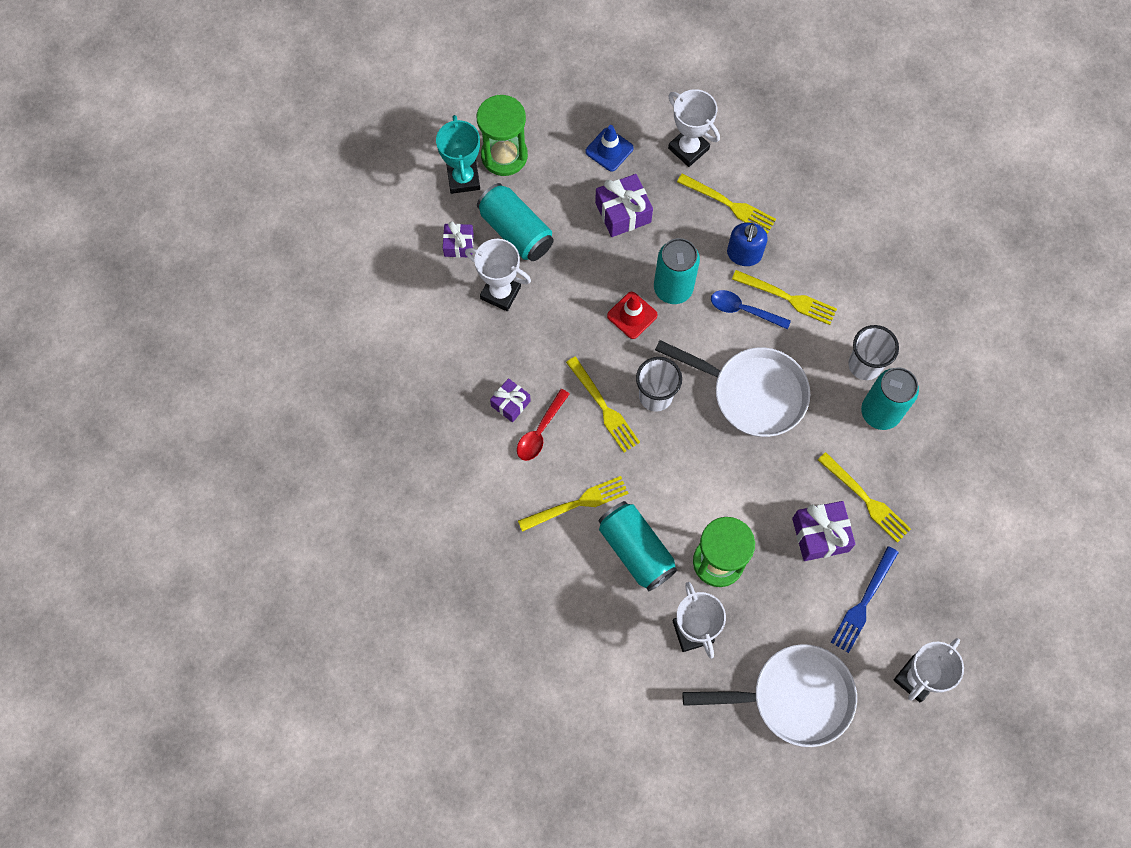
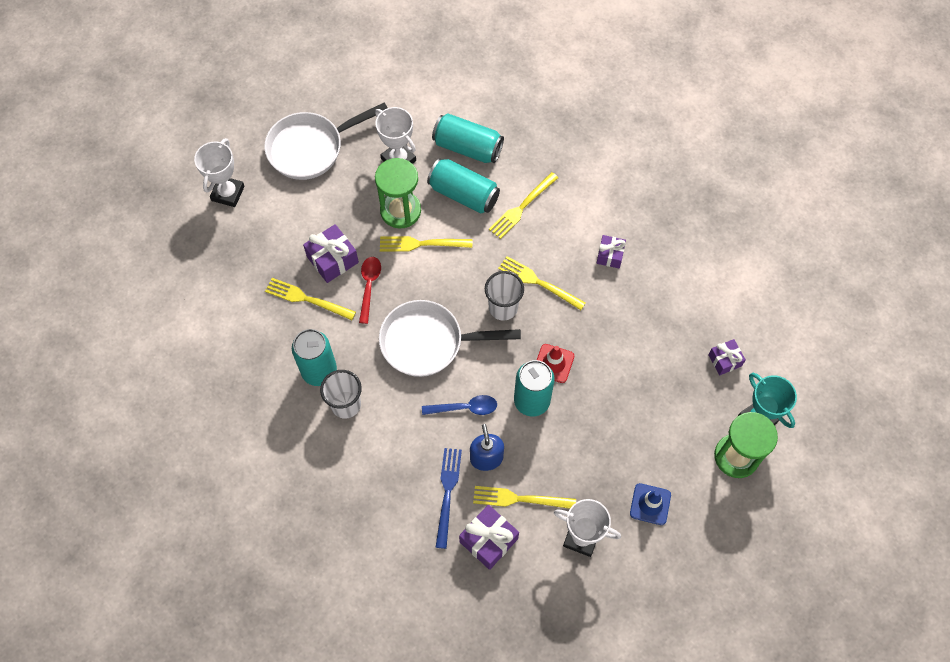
camera: 155 degrees right, 5 degrees down
white trophy [465,239,531,311] -> none
turquoise can [477,183,554,261] -> turquoise can moved to [432,114,504,163]
red spoon [517,389,569,461] -> red spoon moved to [359,257,381,324]
purple gift [595,174,653,237] -> purple gift moved to [459,505,519,570]
yellow fork [732,270,837,325] -> yellow fork moved to [380,236,472,252]
blue fork [831,546,899,653] -> blue fork moved to [436,448,462,549]

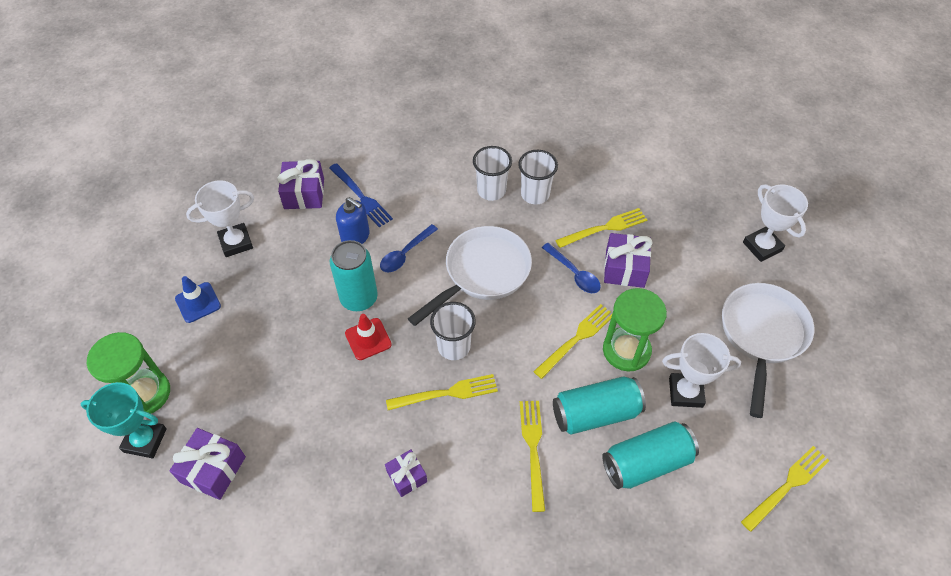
camera: 135 degrees right, 10 degrees down
turquoise can [292,329,337,386] -> white cup [518,150,558,204]
red spoon [359,257,381,324] -> blue spoon [542,243,601,293]
yellow fork [473,486,576,509] -> yellow fork moved to [741,446,830,532]
purple gift [708,339,746,375] -> purple gift [170,428,246,500], size x1.57

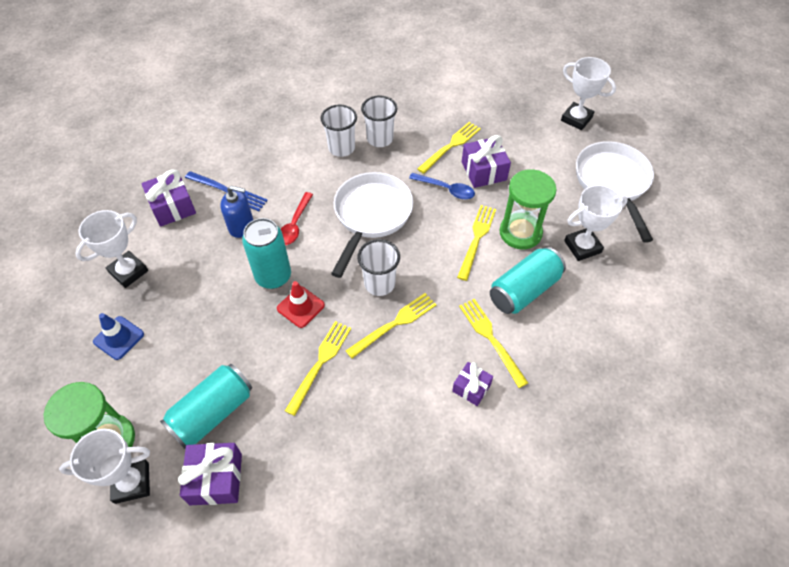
camera: 25 degrees left, 0 degrees up
turquoise trophy [81,382,167,458] -> white trophy [59,429,150,504]
blue spoon [380,224,438,272] -> red spoon [281,192,313,245]
purple gift [385,449,427,497] -> purple gift moved to [452,362,493,406]
turquoise can [602,421,699,489] -> turquoise can moved to [160,364,252,449]
yellow fork [741,446,830,532] -> yellow fork moved to [285,321,351,416]

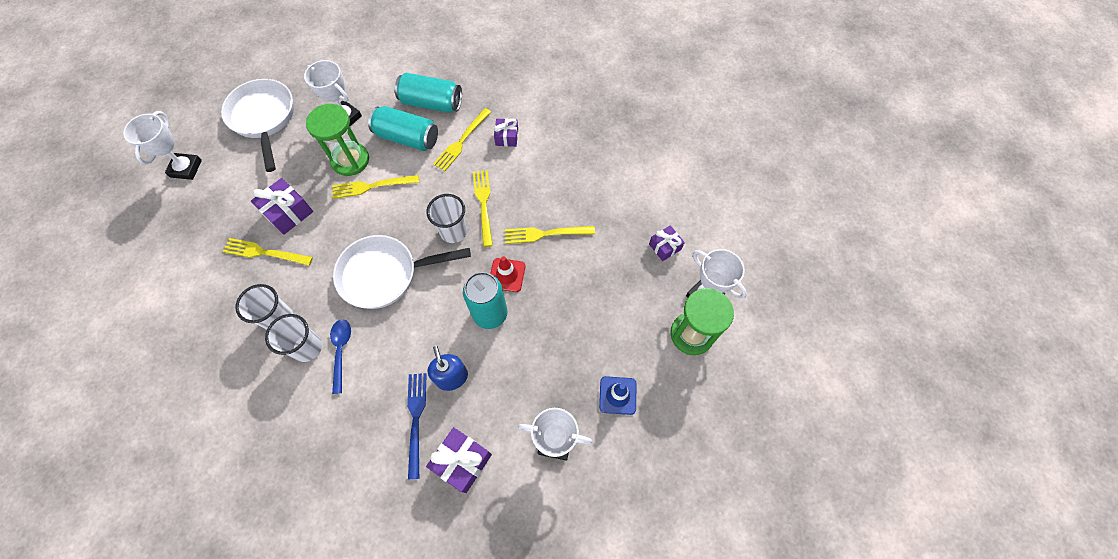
camera: 120 degrees left, 10 degrees up
turquoise can [160,364,252,449] -> turquoise can moved to [395,73,462,113]
purple gift [178,443,242,505] -> purple gift [649,225,685,261], size x0.64
red spoon [281,192,313,245] -> none
yellow fork [345,293,437,359] -> yellow fork turned 60 degrees clockwise [473,170,493,247]
blue spoon [409,173,475,199] -> blue spoon moved to [330,319,351,394]
white pan [576,141,654,243] -> white pan turned 105 degrees clockwise [221,79,294,172]

